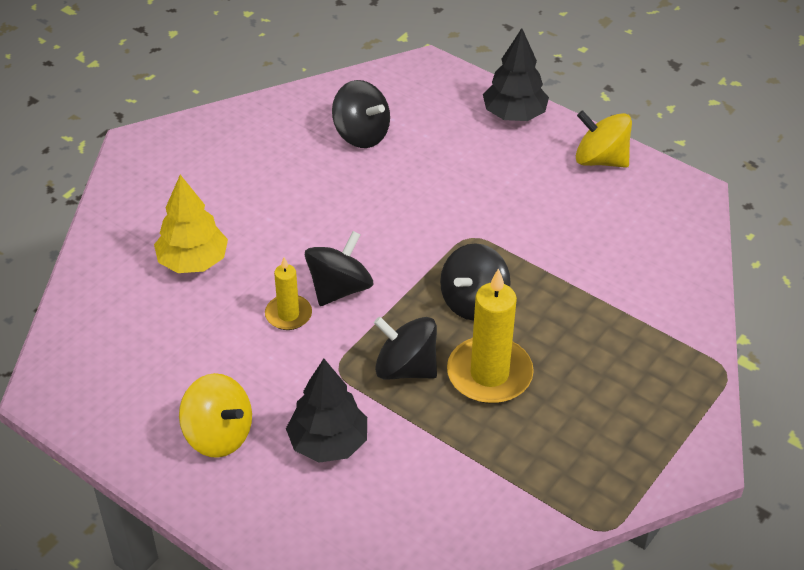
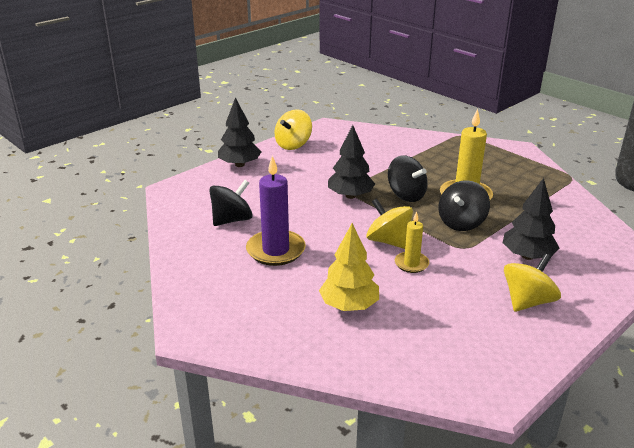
camera: 80 degrees left, 15 degrees down
black spinning top [305,231,373,306] -> yellow spinning top [366,198,413,249]
none -> purple candle [246,156,306,266]
none -> black tree [328,125,375,199]

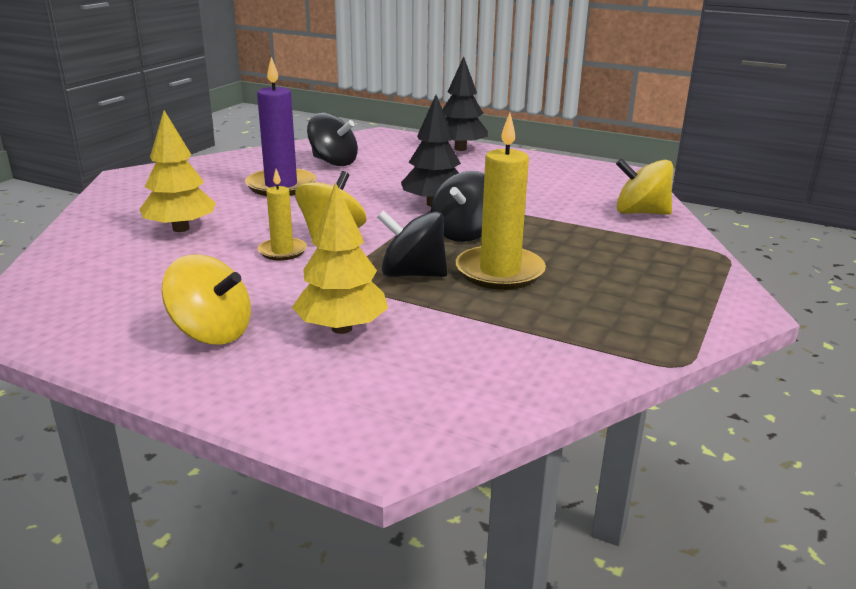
camera: 70 degrees right, 5 degrees down
yellow spinning top [274,109,312,150] -> yellow spinning top moved to [616,158,673,215]
black tree [503,178,559,260] -> yellow tree [292,182,388,334]

